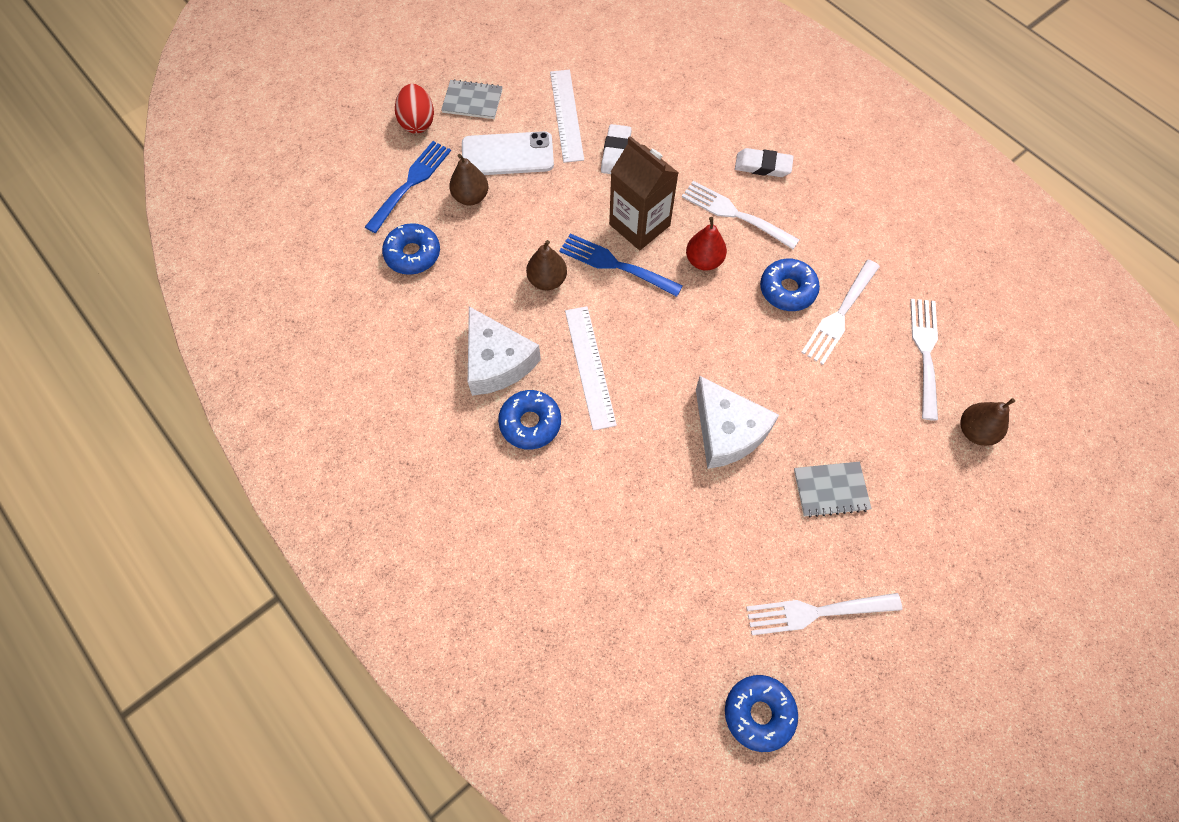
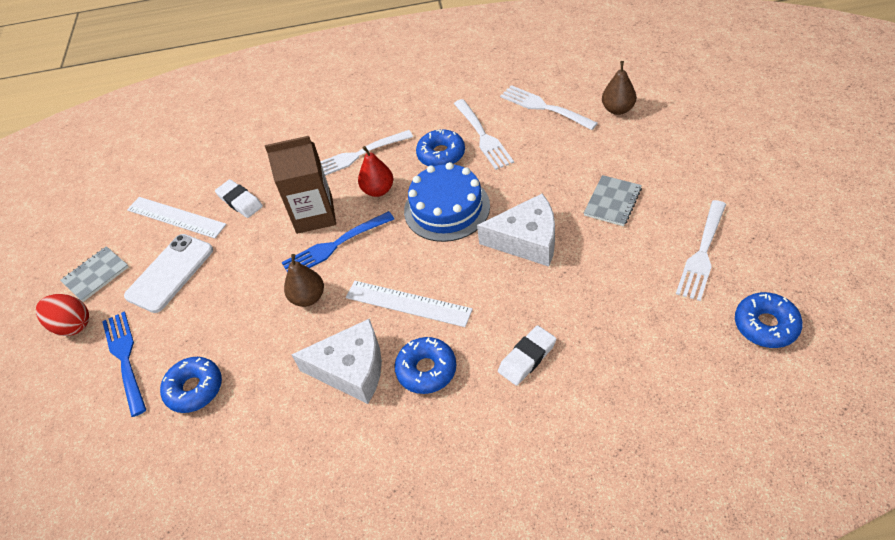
camera: 50 degrees left, 15 degrees down
brown pear [449,154,488,205] -> none
white eraser [735,148,794,177] -> white eraser moved to [498,325,556,386]
none -> blue cake [404,162,490,242]

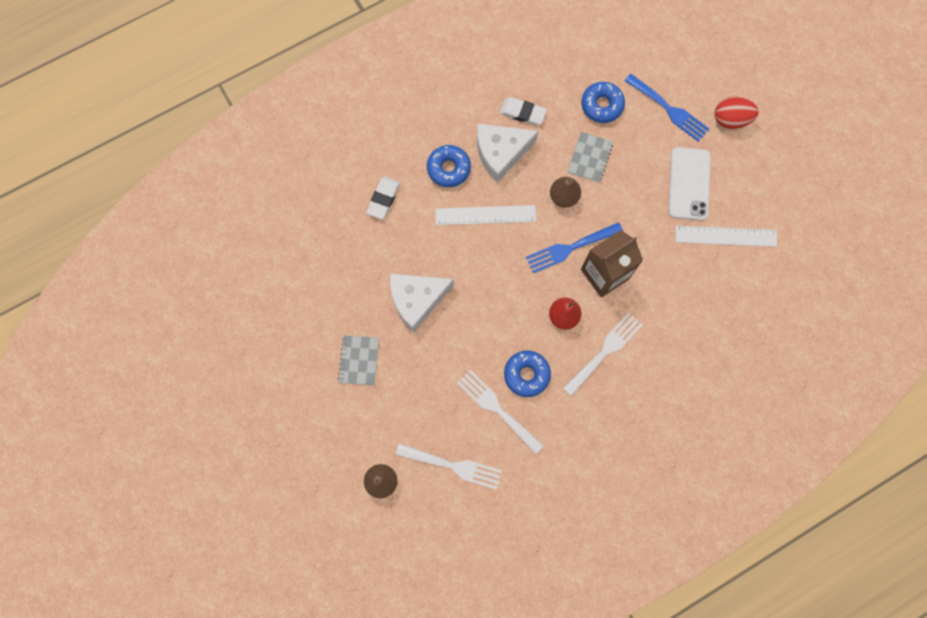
camera: 150 degrees right, 25 degrees up
grey notebook [60,246,129,302] -> grey notebook moved to [567,132,613,183]
white eraser [215,179,263,218] -> white eraser moved to [500,97,547,125]
blue fork [282,211,394,272] -> blue fork turned 150 degrees counterclockwise [526,222,623,273]
blue cake [404,162,490,242] -> none
white fork [676,200,726,301] -> none
blue donut [735,292,803,348] -> none

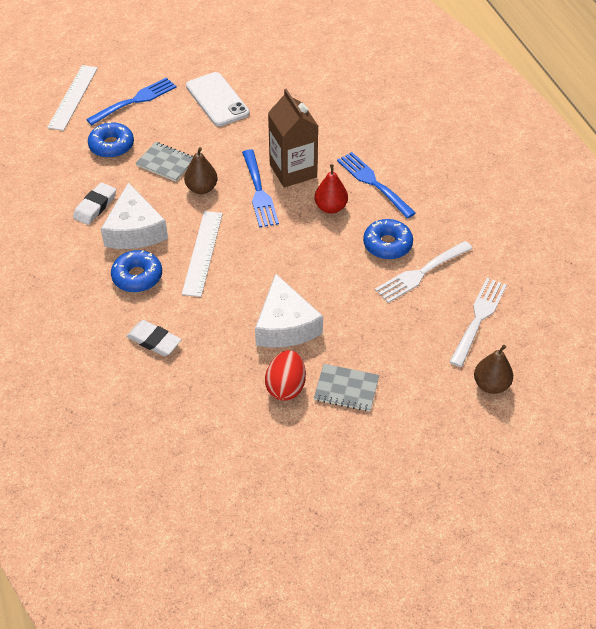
camera: 80 degrees left, 25 degrees down
white fork [563,312,642,396] -> blue fork [337,152,416,219]
white phone [668,147,711,221] -> white phone turned 45 degrees clockwise [186,72,250,127]
white ruler [675,226,777,247] -> white ruler moved to [47,65,98,131]
red egg [715,97,759,129] -> red egg moved to [265,350,306,401]

